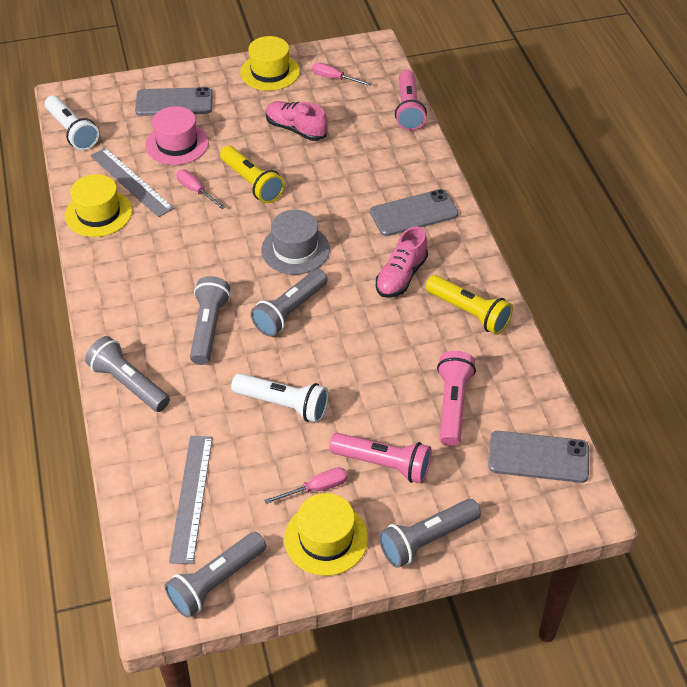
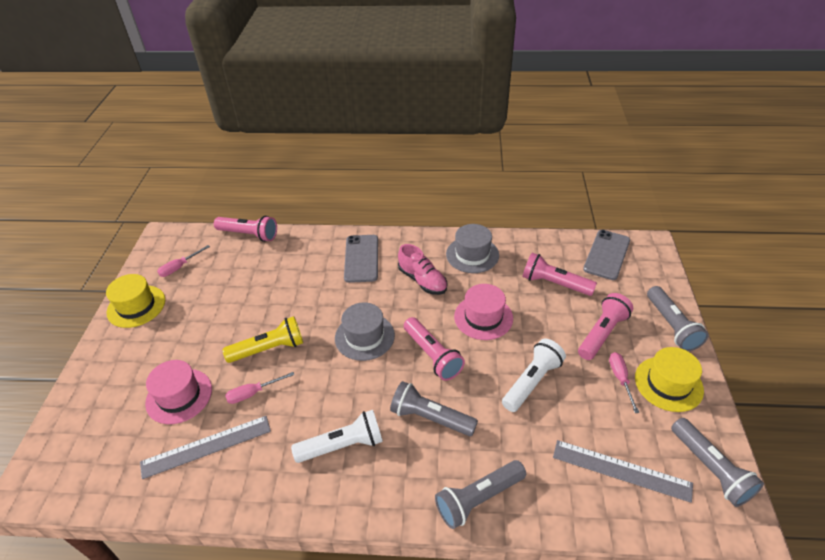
camera: 70 degrees left, 5 degrees down
white flashlight [45,96,99,151] -> white flashlight moved to [291,410,383,463]
yellow hat [65,174,132,237] -> none
grey phone [135,87,213,116] -> none
grey flashlight [251,269,327,337] -> pink flashlight [404,317,465,381]
pink shoe [266,101,328,141] -> none
yellow flashlight [426,275,513,335] -> grey hat [446,224,499,273]
none -> pink hat [454,284,513,340]

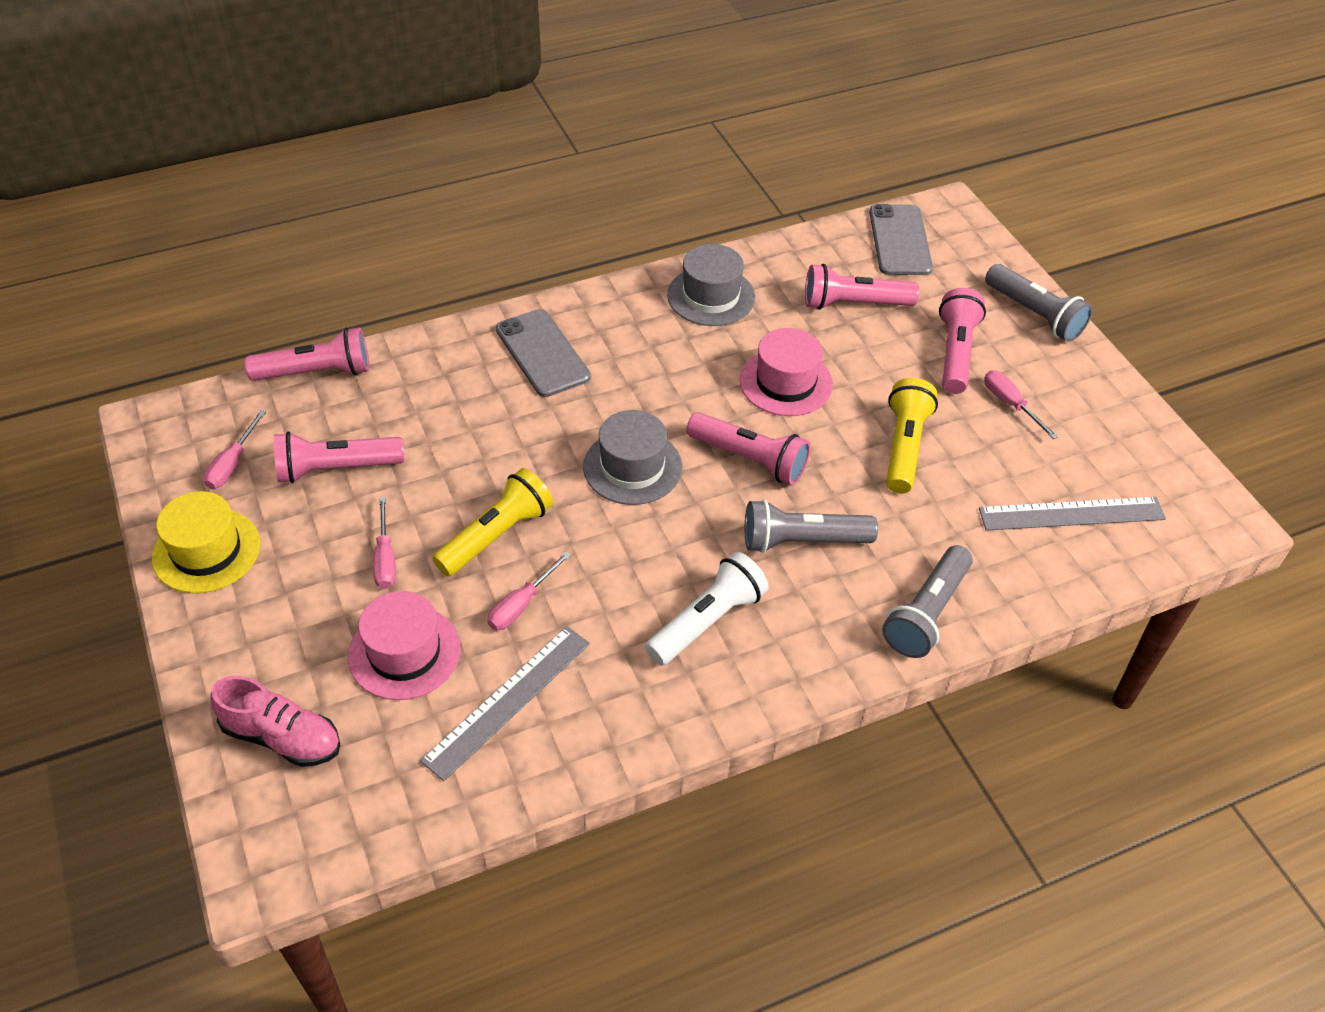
camera: 30 degrees left, 5 degrees up
pink shoe [398,244,447,295] -> pink shoe moved to [210,676,340,767]
white flashlight [502,339,566,412] -> yellow flashlight [886,378,938,494]
yellow hat [635,347,704,412] -> none
grey flashlight [671,418,764,507] -> none
none -> pink flashlight [274,431,404,483]
none -> pink screwdriver [373,497,396,589]

